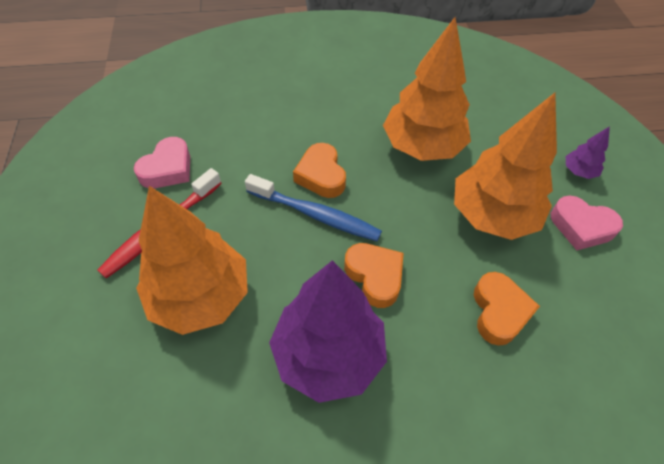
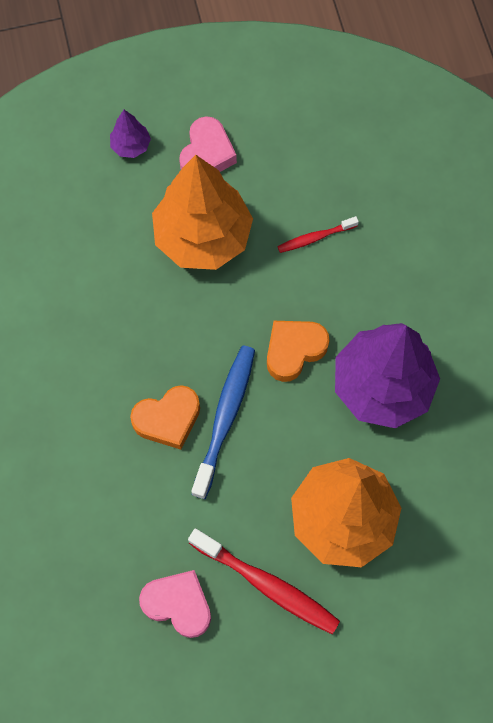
camera: 95 degrees left, 15 degrees up
orange tree [383,17,471,161] -> none
orange heart [474,272,540,346] -> red toothbrush [277,216,359,253]

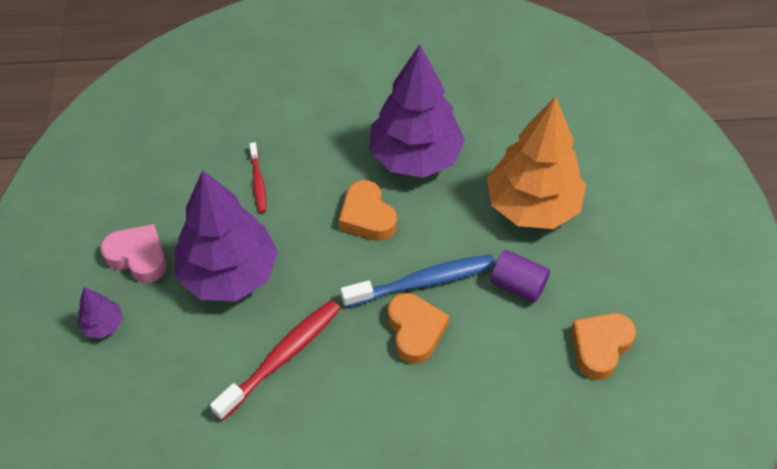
camera: 80 degrees left, 15 degrees down
pink heart [139,570,211,638] -> orange heart [571,313,636,380]
orange tree [152,155,253,270] -> purple tree [175,170,278,302]
red toothbrush [188,528,340,634] -> red toothbrush moved to [210,300,341,421]
blue toothbrush [191,346,255,499] -> blue toothbrush turned 135 degrees clockwise [341,255,495,307]
none -> purple cylinder [490,250,550,303]

